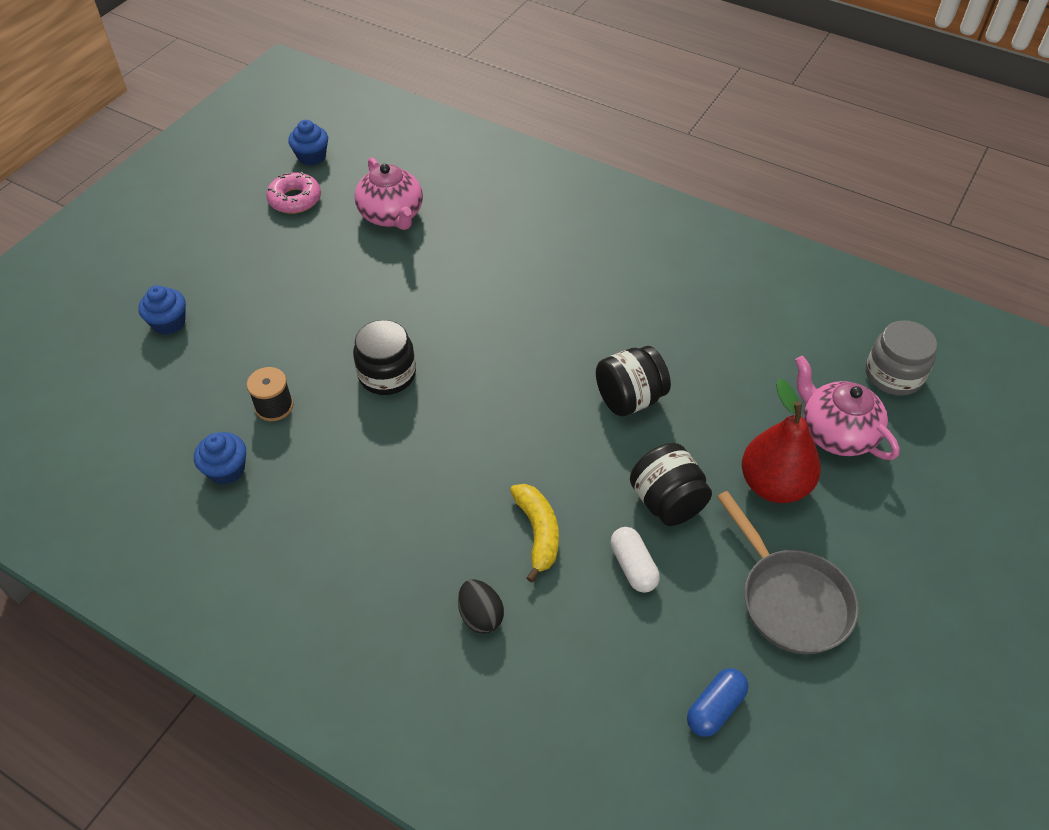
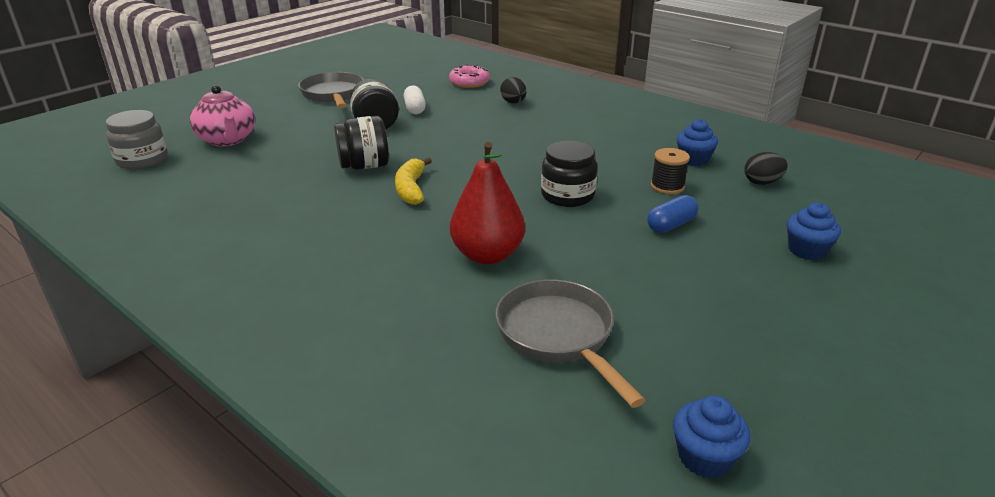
camera: 170 degrees left, 20 degrees down
pink donut [266,172,321,214] -> pink donut moved to [449,64,490,88]
pink teapot [355,157,423,230] -> grey pan [496,280,646,408]
yellow banana [510,484,559,582] -> yellow banana moved to [395,157,432,205]
blue capsule [687,668,749,737] -> blue capsule moved to [647,195,699,233]
red pear [742,379,821,503] -> red pear moved to [450,142,525,264]
none -> black egg [744,152,788,185]

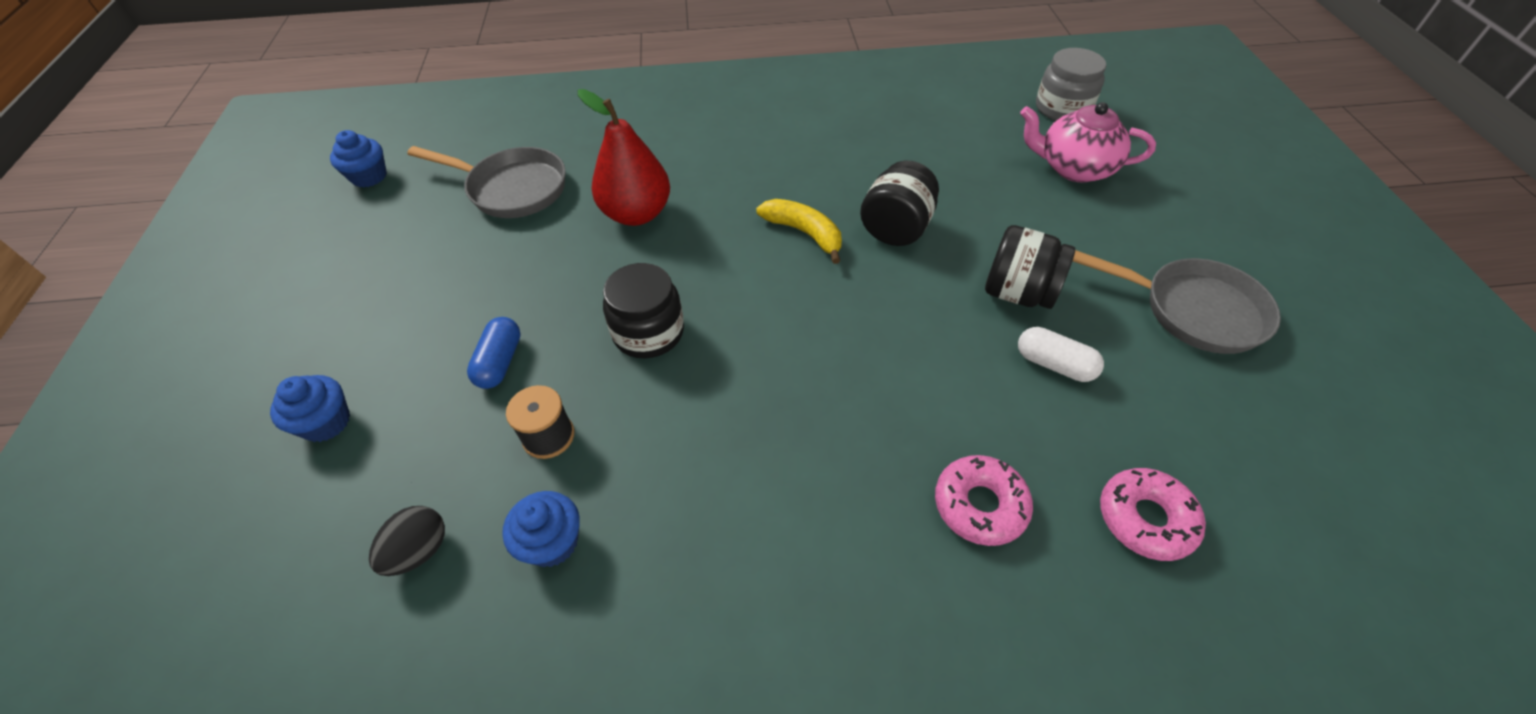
camera: 135 degrees right, 20 degrees up
black egg [500,77,526,103] -> pink donut [935,455,1033,546]

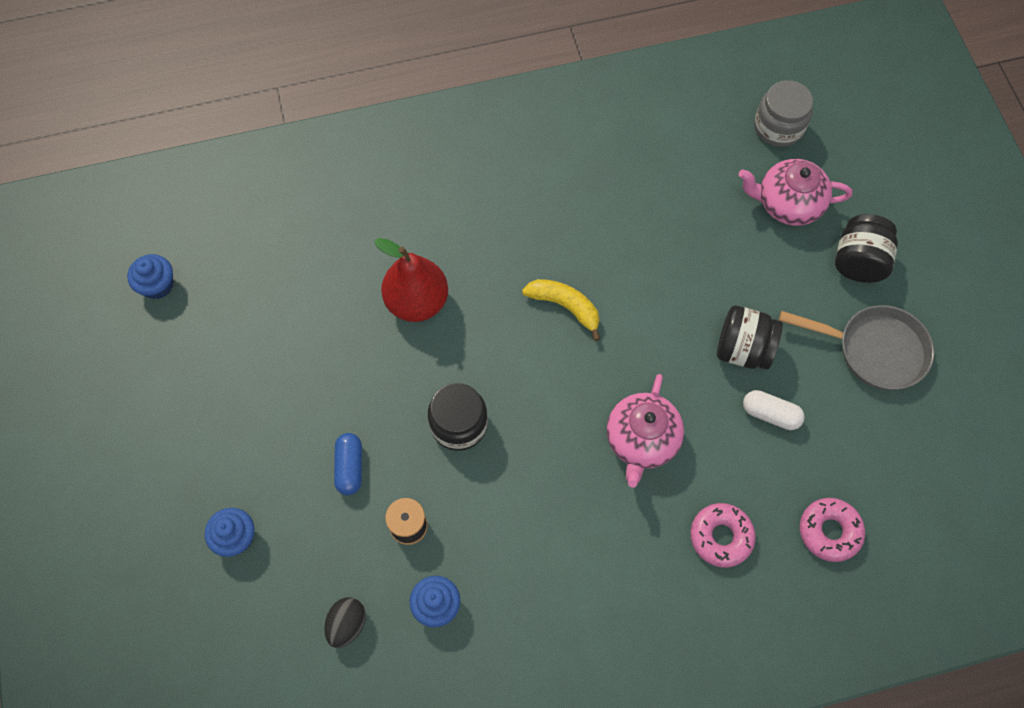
camera: 10 degrees left, 15 degrees up
grey pan [407,146,566,218] -> none
black jar [860,161,939,246] -> black jar moved to [835,214,898,283]
none -> pink teapot [607,374,684,487]

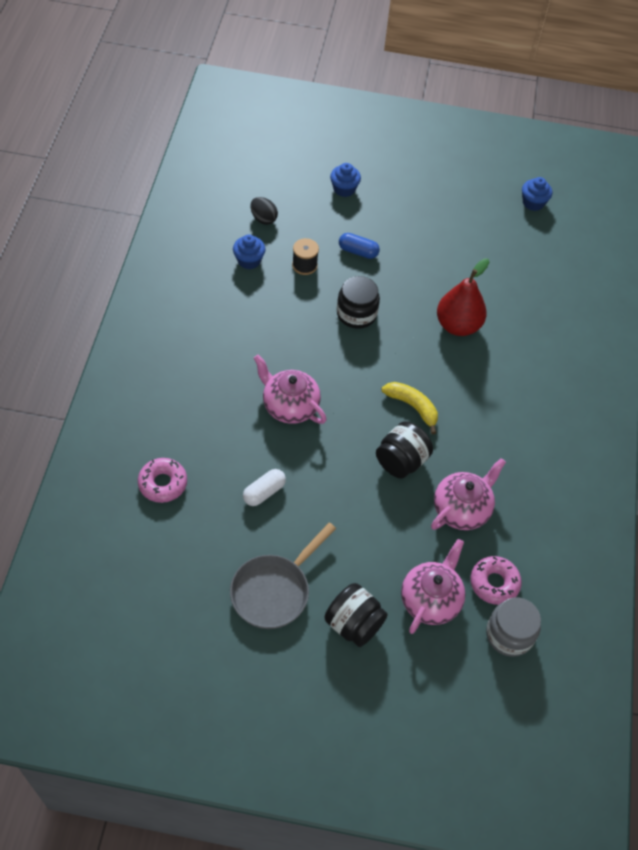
camera: 110 degrees right, 10 degrees down
yellow banana [522,279,601,341] -> yellow banana turned 105 degrees counterclockwise [381,382,438,434]
pink donut [690,503,756,568] -> pink donut moved to [470,556,522,605]
black jar [717,306,783,370] -> black jar moved to [376,421,433,478]
none -> pink teapot [431,458,506,530]

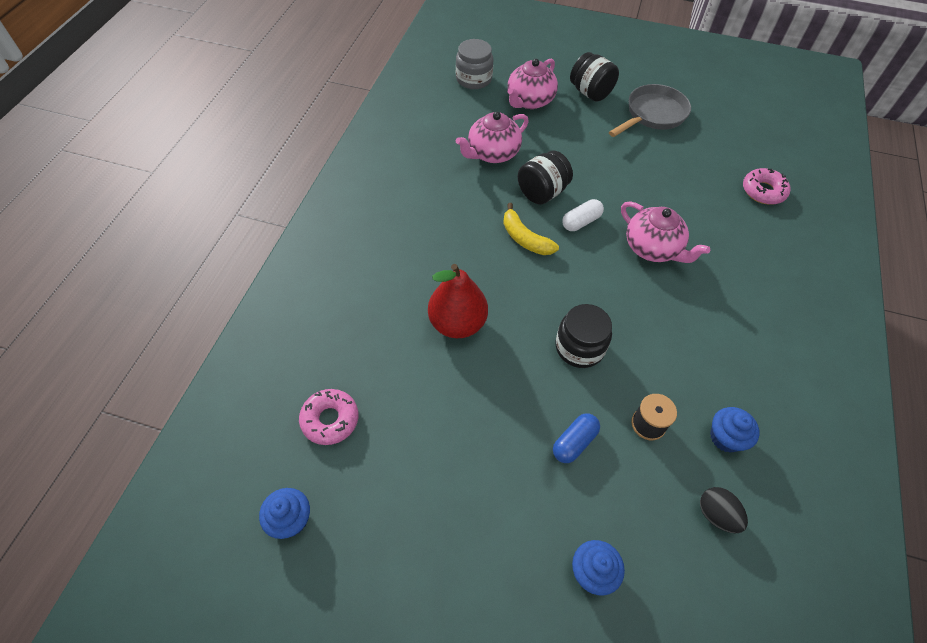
camera: 170 degrees left, 0 degrees up
white capsule [243,469,286,506] -> white capsule moved to [562,199,604,231]
blue capsule [339,233,380,259] -> blue capsule turned 75 degrees counterclockwise [553,413,600,463]
pink donut [470,556,522,605] -> pink donut moved to [299,389,358,445]

